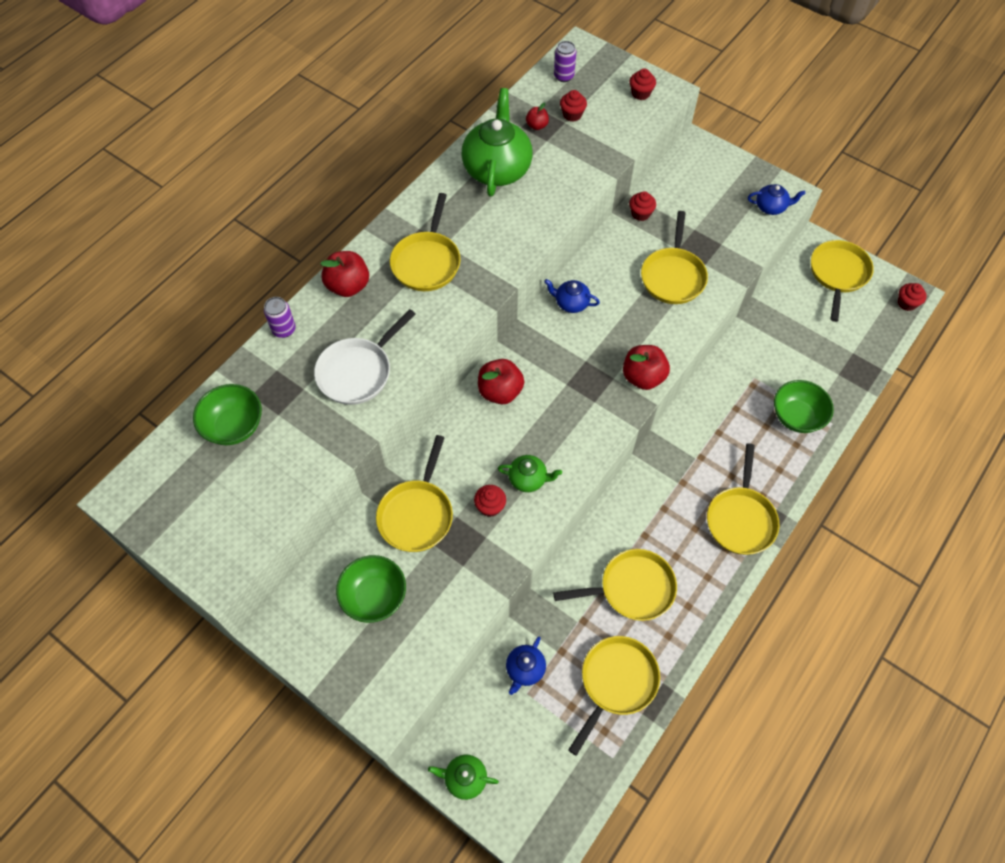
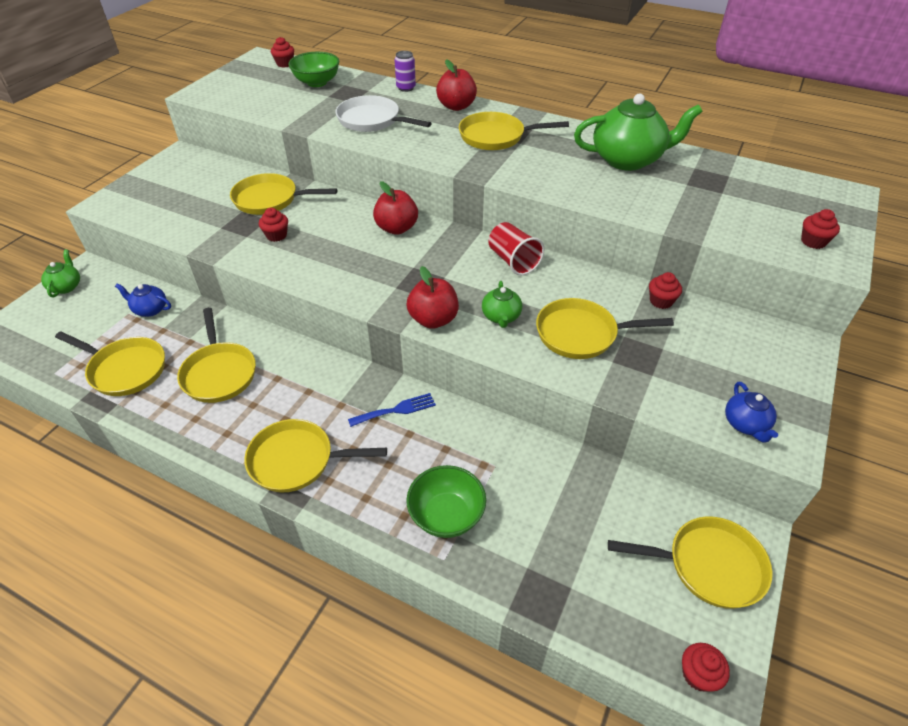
camera: 80 degrees right, 15 degrees down
green bowl [336,555,406,623] -> none
green teapot [498,455,562,492] -> green teapot moved to [482,281,522,328]
red apple [526,102,549,130] -> none
blue teapot [544,279,600,313] -> red cup [488,222,544,275]
purple can [554,41,576,82] -> none
red cupcake [560,90,587,122] -> red cupcake moved to [271,37,294,68]
none -> blue fork [348,393,436,427]

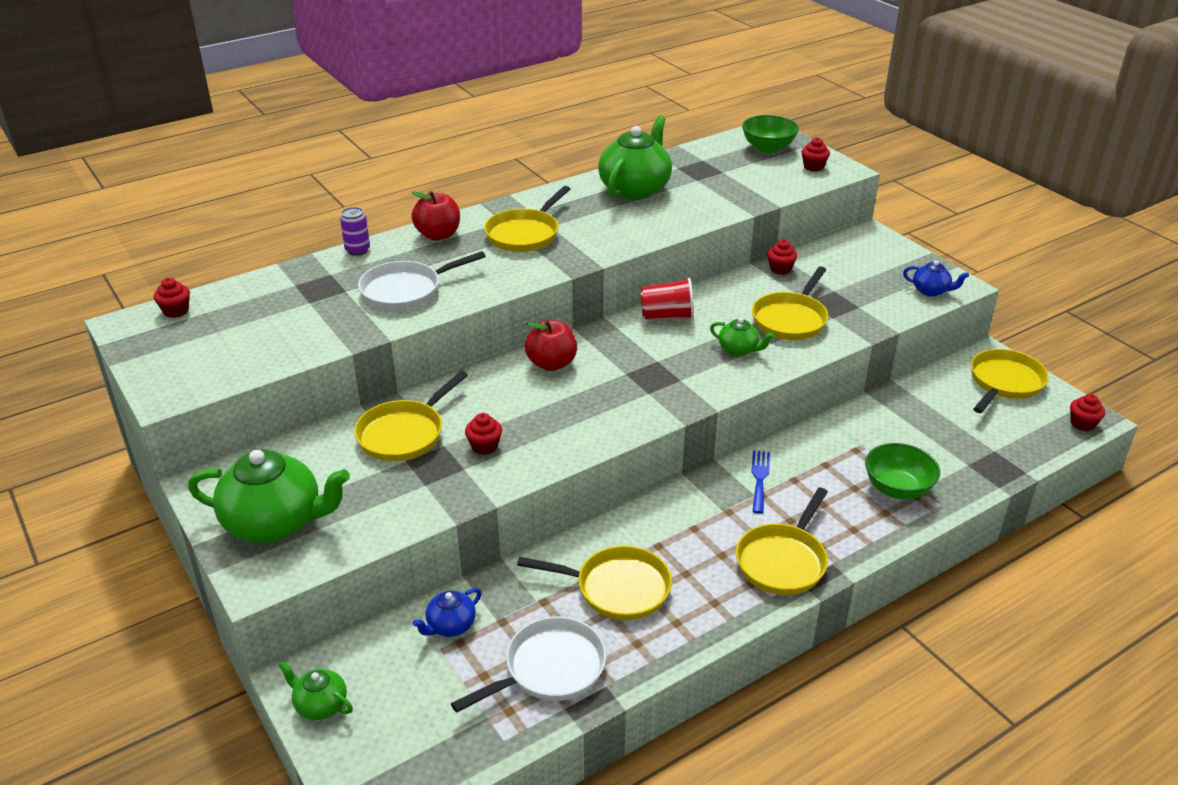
camera: 60 degrees left, 10 degrees down
yellow pan [55,331,165,396] -> white pan [451,617,606,713]
green bowl [288,52,339,87] -> green bowl moved to [742,115,799,153]
red apple [406,266,459,329] -> none
none -> green teapot [188,450,350,543]

